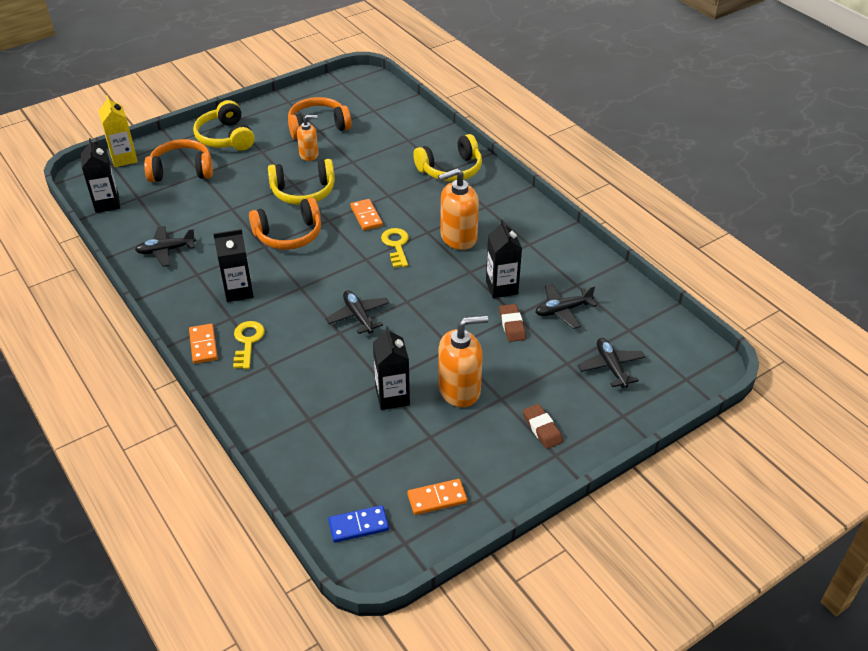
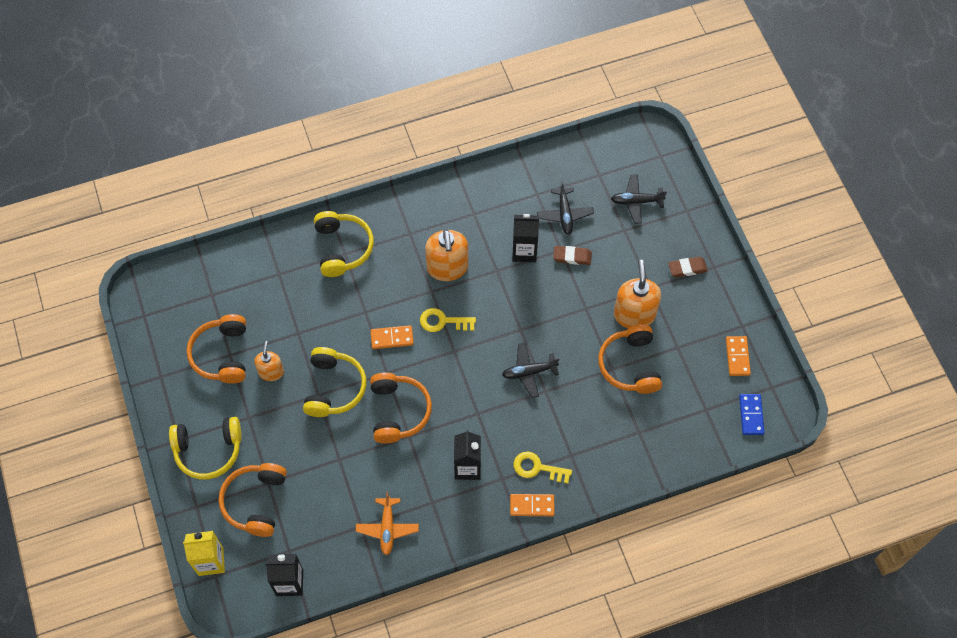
camera: 75 degrees left, 20 degrees up
black plane [135,226,196,267] -> orange plane [356,492,419,555]
black carton [373,326,410,410] -> orange headphones [598,324,662,394]

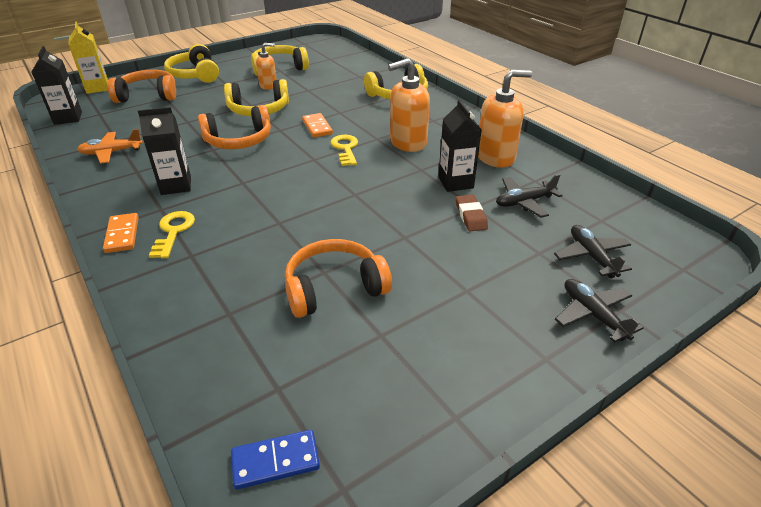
camera: 75 degrees right, 25 degrees down
orange headphones [186,314,246,384] -> yellow headphones [251,45,309,76]
black plane [502,343,559,398] -> black plane moved to [555,279,643,343]
orange soap dispenser [614,260,661,328] -> orange soap dispenser moved to [478,70,532,168]
brown eraser [668,257,708,277] -> none
orange domino [726,336,751,376] -> none

